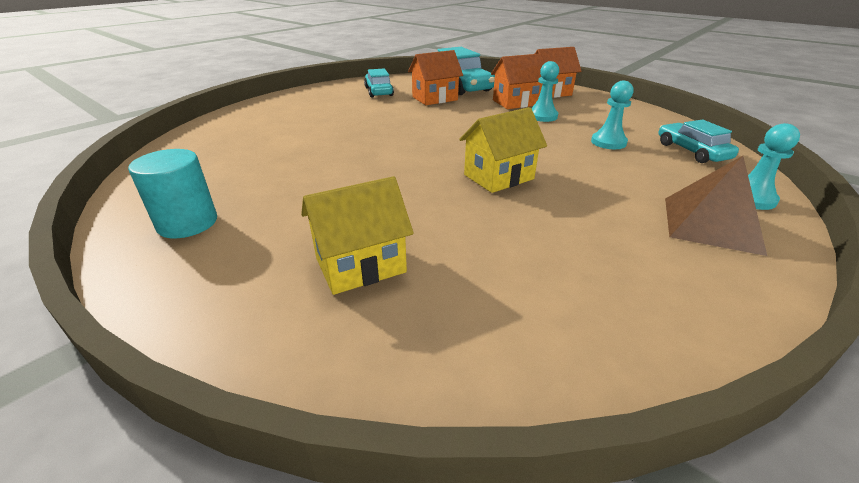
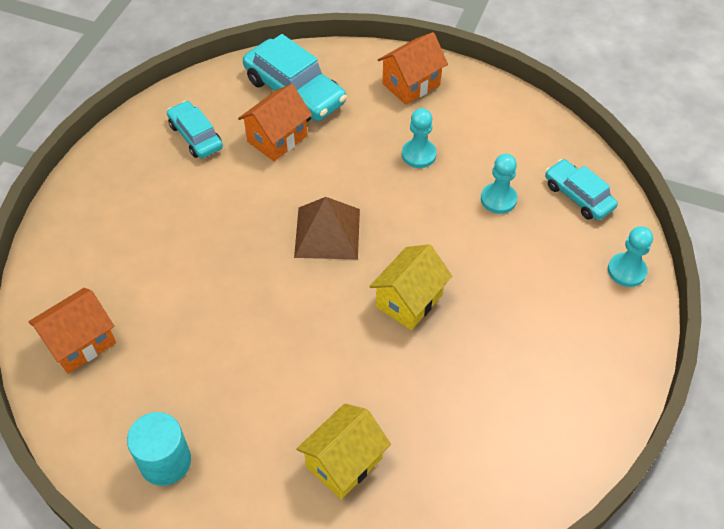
camera: 20 degrees left, 20 degrees up
orange house [491,54,544,109] -> orange house moved to [28,288,116,374]
brown pyramid [665,156,767,256] -> brown pyramid moved to [294,197,360,259]

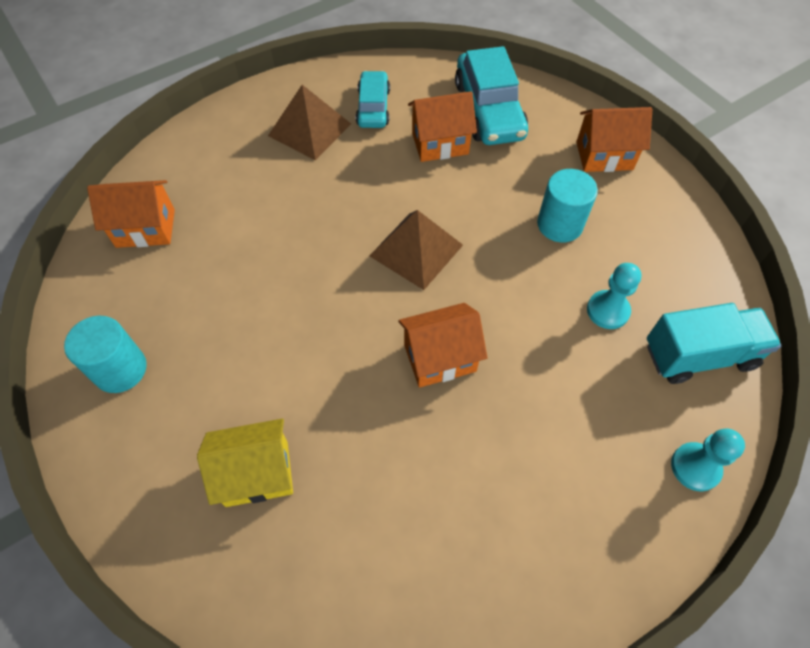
camera: 35 degrees right, 5 degrees up
yellow house [369,244,452,330] -> orange house [398,303,487,388]
turquoise pawn [402,108,437,168] -> turquoise cylinder [537,169,598,242]
turquoise car [545,159,618,220] -> turquoise truck [647,303,781,384]
none -> brown pyramid [268,85,351,160]

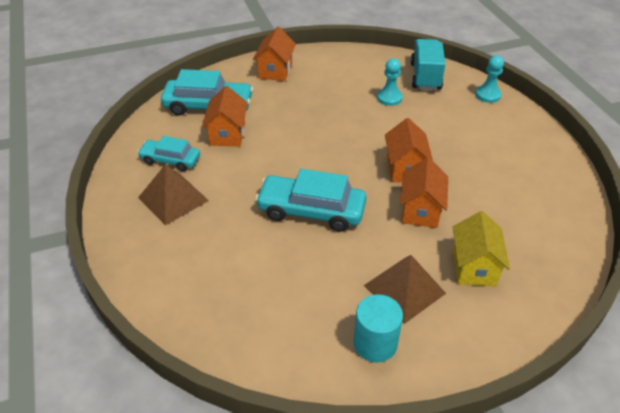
camera: 75 degrees left, 15 degrees down
orange house [87,180,175,248] -> orange house moved to [400,158,448,228]
brown pyramid [370,210,463,290] -> brown pyramid moved to [363,255,446,324]
turquoise cylinder [537,169,598,242] -> none
none -> turquoise car [255,169,366,232]

